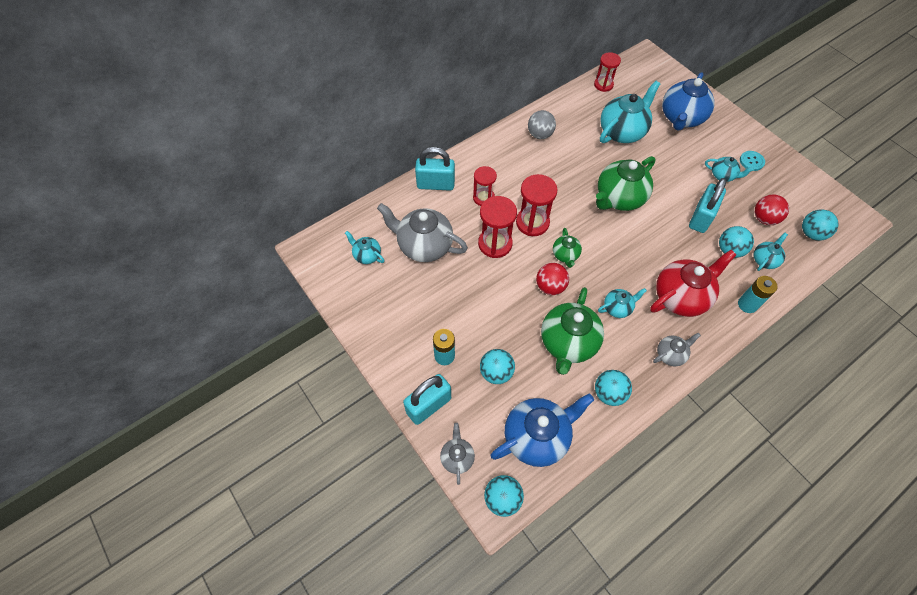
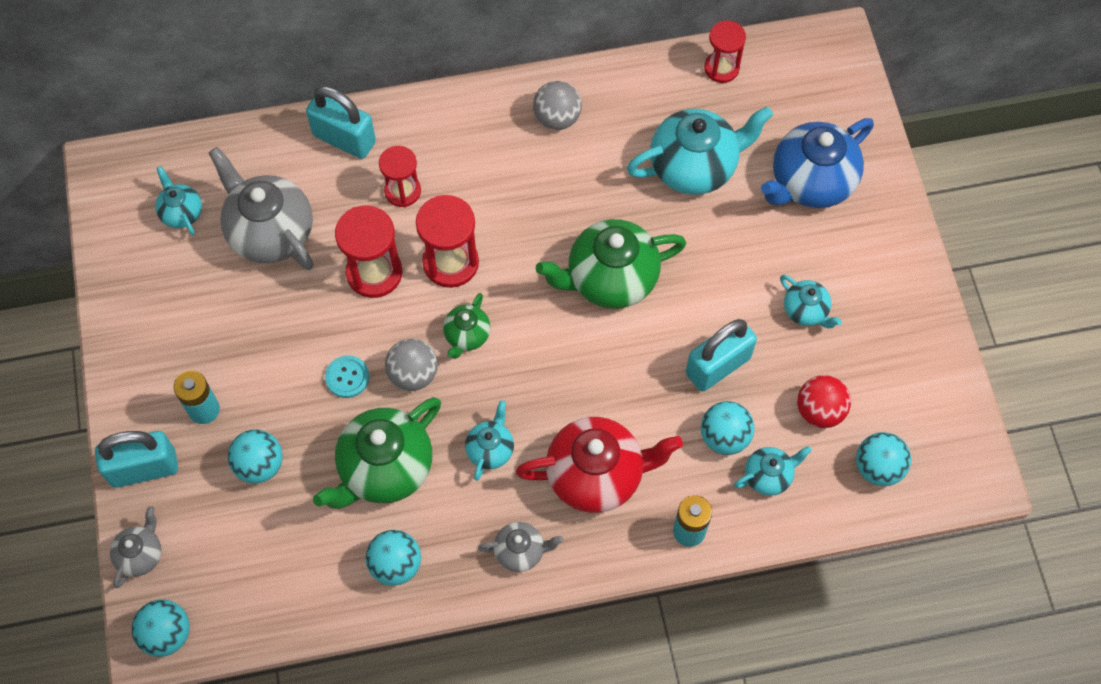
camera: 25 degrees right, 5 degrees up
blue teapot [490,394,594,467] -> none
red ball [536,263,569,295] -> grey ball [385,338,437,391]
turquoise teapot [598,288,647,318] -> turquoise teapot turned 75 degrees counterclockwise [465,400,514,481]
turquoise button [740,151,765,171] -> turquoise button moved to [325,356,369,398]

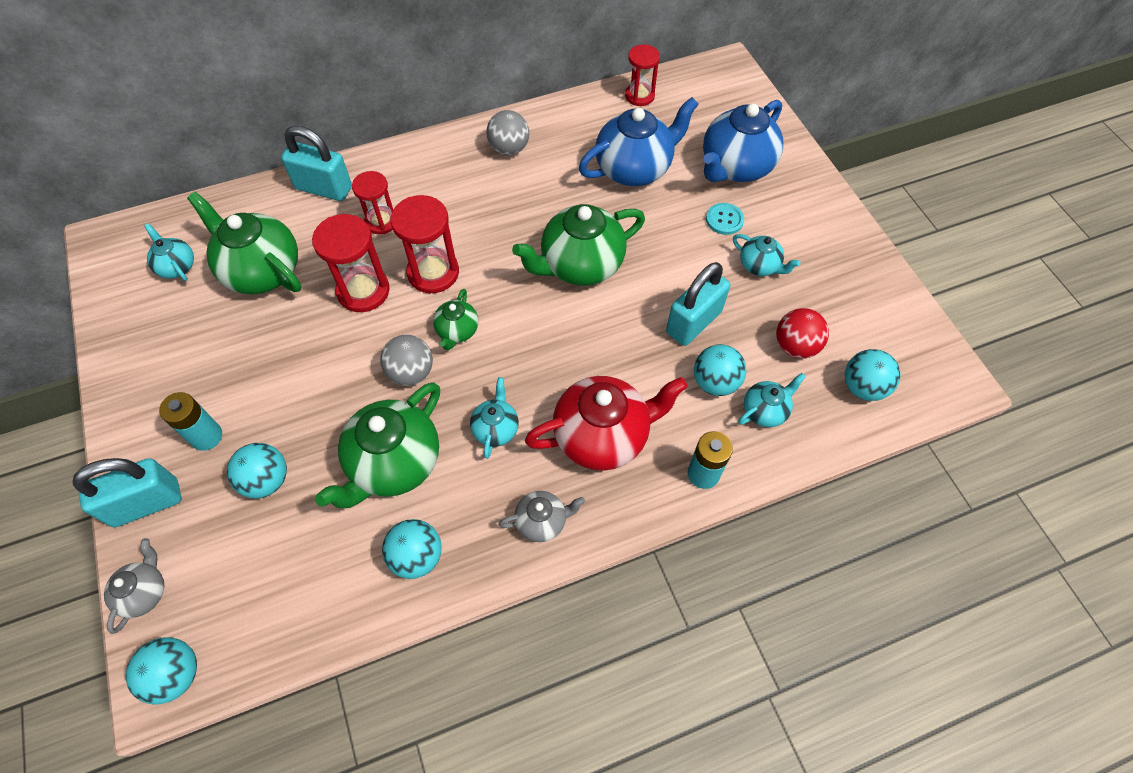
camera: 10 degrees left, 5 degrees down
grey teapot [209,147,314,270] -> green teapot [187,192,301,295]
turquoise button [325,356,369,398] -> turquoise button moved to [706,203,744,235]
turquoise teapot [627,106,773,195] -> blue teapot [579,97,699,186]

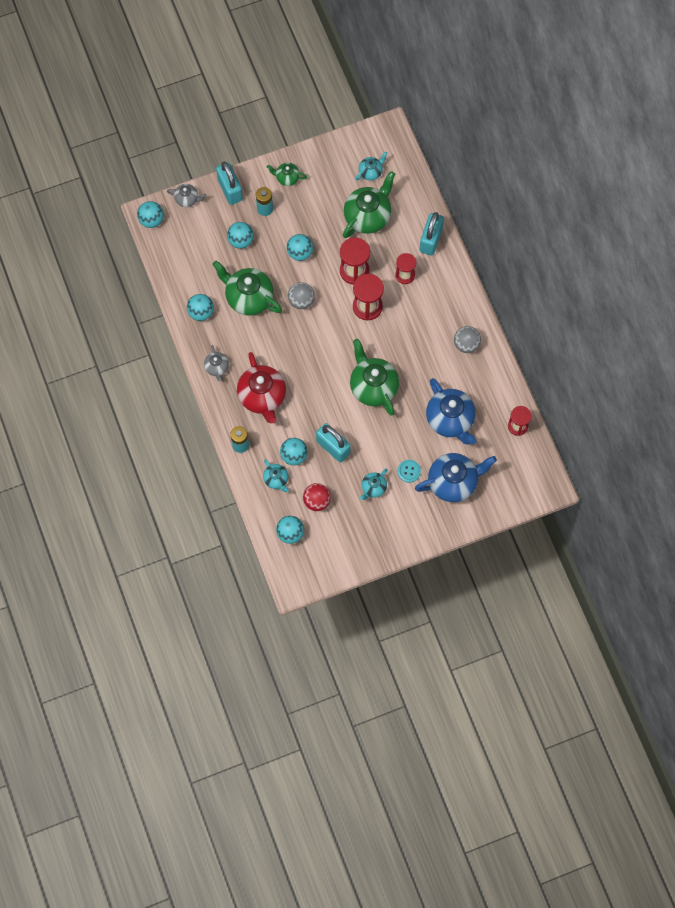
camera: 90 degrees right, 10 degrees up
green teapot [433,289,478,350] -> green teapot moved to [267,163,307,186]
turquoise teapot [470,377,519,459] -> none
blue teapot [703,100,783,182] -> blue teapot turned 120 degrees clockwise [415,453,497,502]
none -> turquoise ball [287,234,313,261]

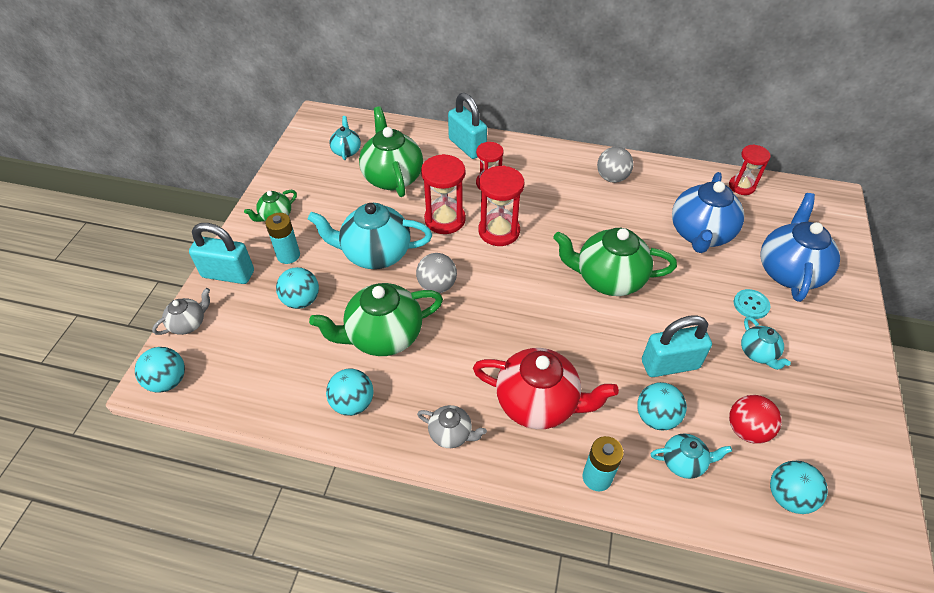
camera: 55 degrees left, 20 degrees down
turquoise ball [287,234,313,261] -> turquoise teapot [308,203,432,269]
blue teapot [426,378,476,445] -> blue teapot turned 105 degrees clockwise [672,172,744,253]

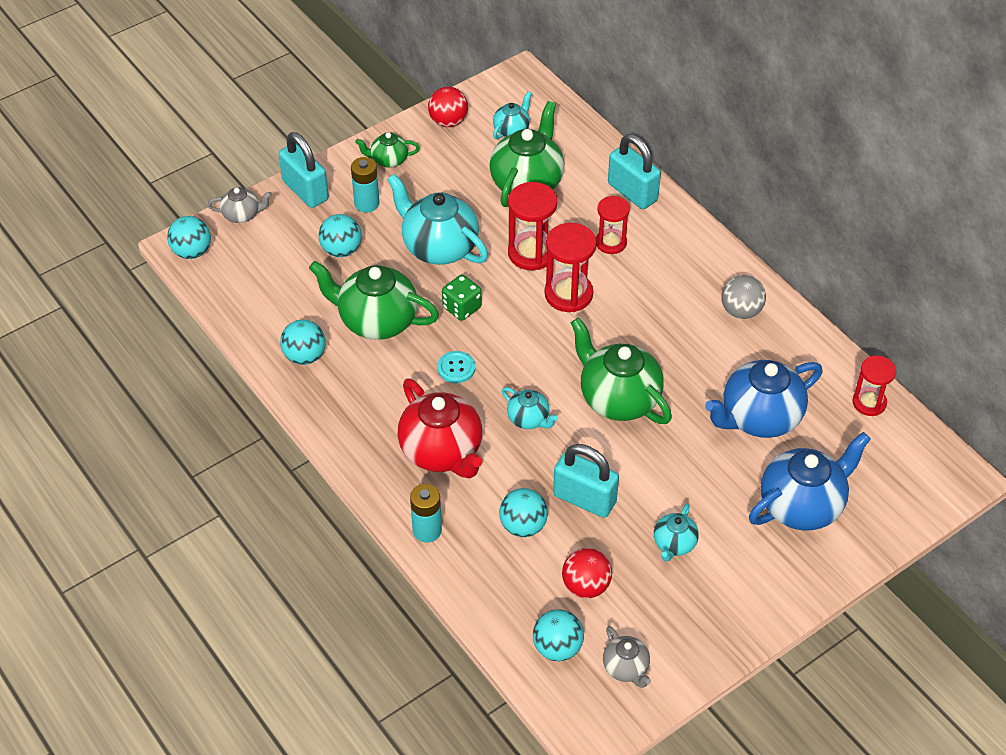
camera: 40 degrees right, 0 degrees up
grey ball [416,253,457,293] -> green dice [442,275,482,321]
grey teapot [417,405,487,448] -> grey teapot moved to [603,626,651,688]
turquoise padlock [448,93,487,159] -> turquoise padlock turned 45 degrees counterclockwise [608,134,661,209]
turquoise teapot [651,434,732,479] -> turquoise teapot moved to [502,387,558,429]
turquoise button [734,289,770,319] -> turquoise button moved to [437,351,475,383]
none -> red ball [428,87,468,127]

